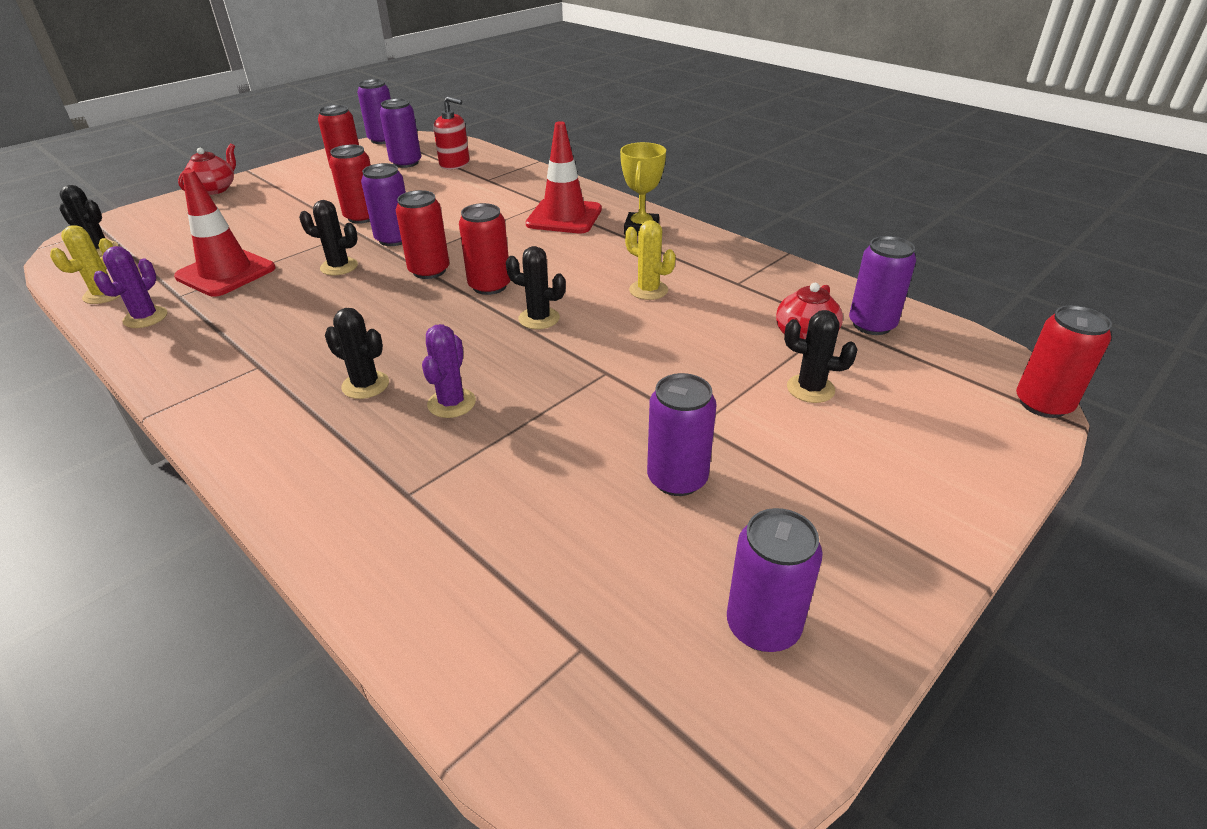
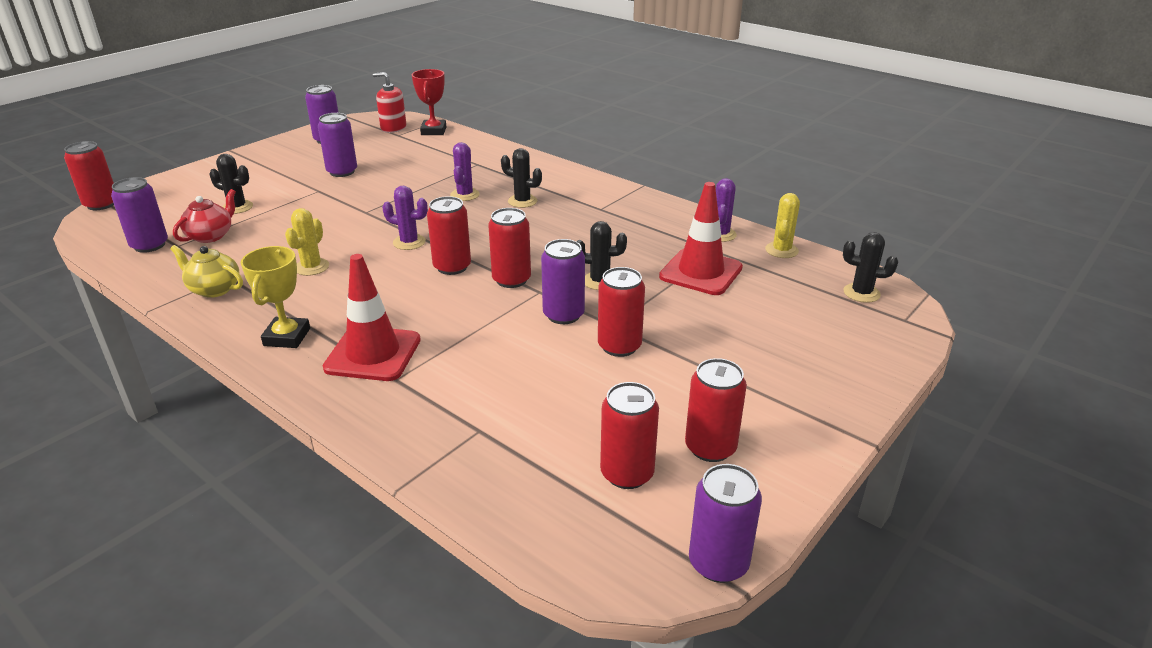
camera: 175 degrees right, 5 degrees down
red teapot [178,144,236,195] -> none
purple can [380,98,421,168] -> red can [600,382,659,489]
red soap dispenser [434,96,469,170] -> red soap dispenser moved to [373,72,406,133]
black cactus [506,246,566,329] -> purple cactus [382,186,428,250]
yellow cactus [625,220,676,300] -> yellow cactus turned 75 degrees clockwise [285,208,329,276]
none -> yellow teapot [170,245,243,298]
none -> red trophy [412,69,446,135]

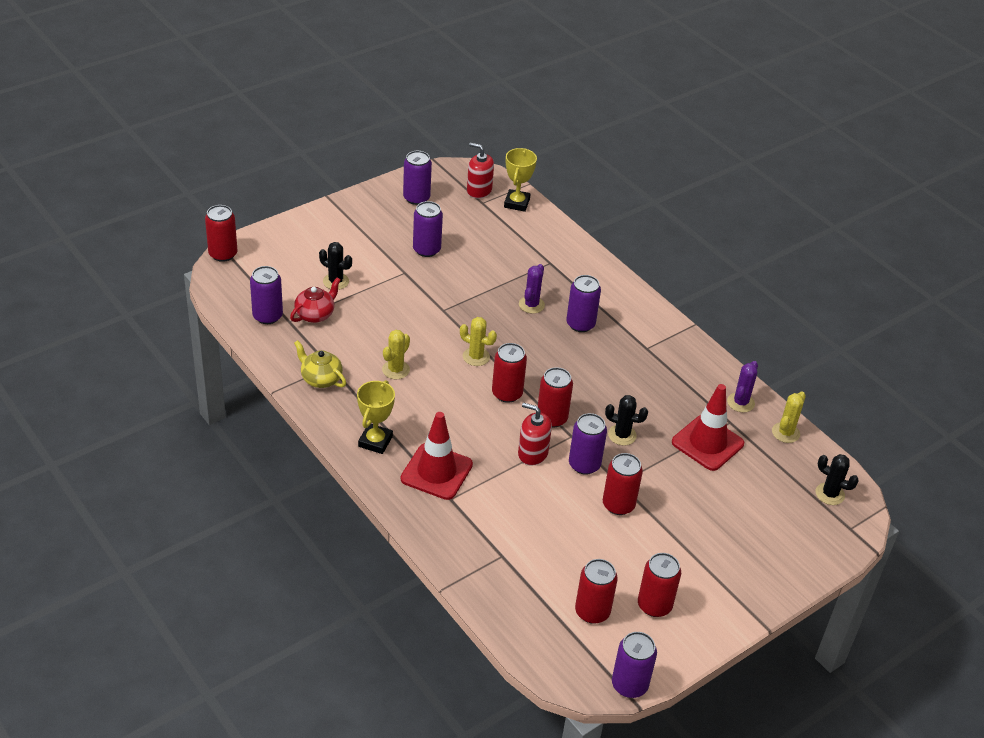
camera: 10 degrees right, 10 degrees up
purple cactus [382,186,428,250] -> yellow cactus [460,317,497,366]
red trophy [412,69,446,135] -> yellow trophy [504,148,537,212]
black cactus [501,148,542,208] -> purple can [566,275,601,332]
none -> red soap dispenser [518,403,552,466]

